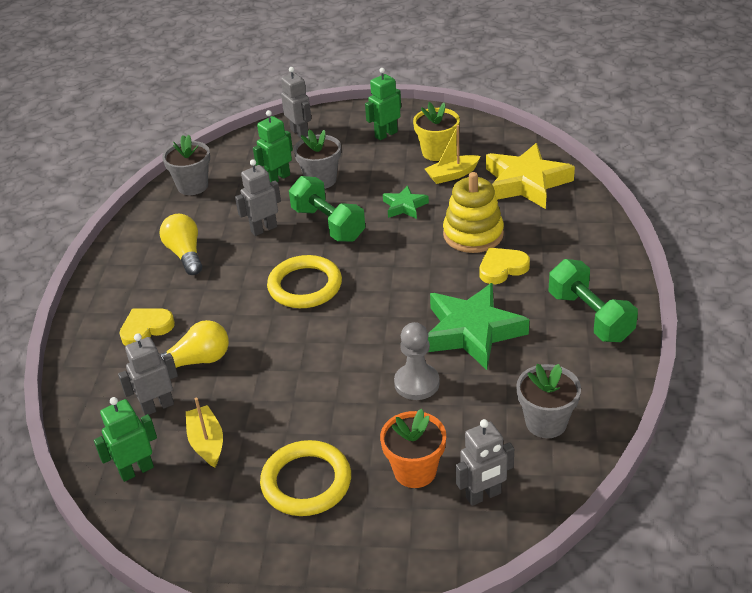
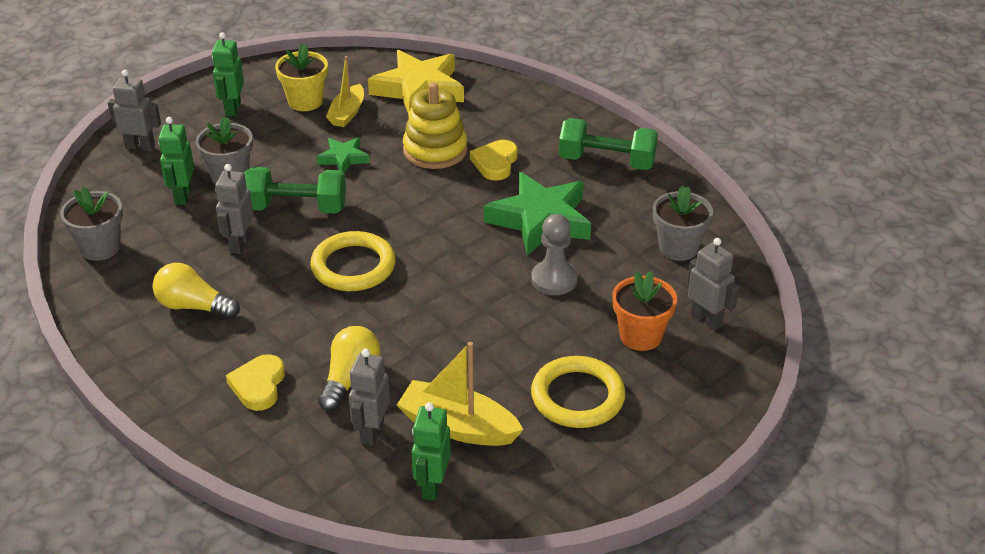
camera: 50 degrees left, 0 degrees up
yellow boat [186,398,223,467] -> yellow boat [397,342,524,446], size x1.51
grey robot [456,419,514,506] -> grey robot turned 60 degrees counterclockwise [688,238,739,330]

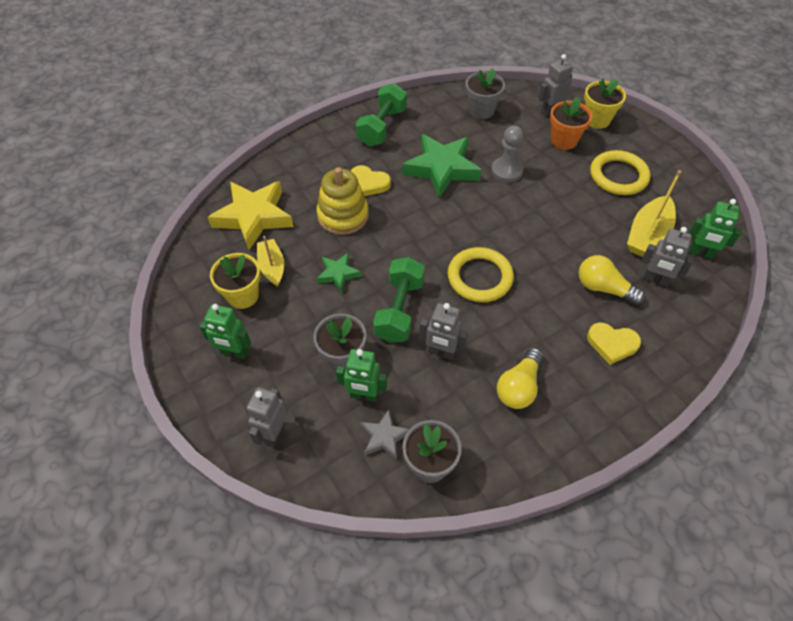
camera: 80 degrees left, 15 degrees up
yellow boat [326,56,364,127] -> yellow boat turned 135 degrees counterclockwise [257,236,284,287]
none -> grey star [360,409,409,460]
none -> yellow flower pot [584,78,626,129]

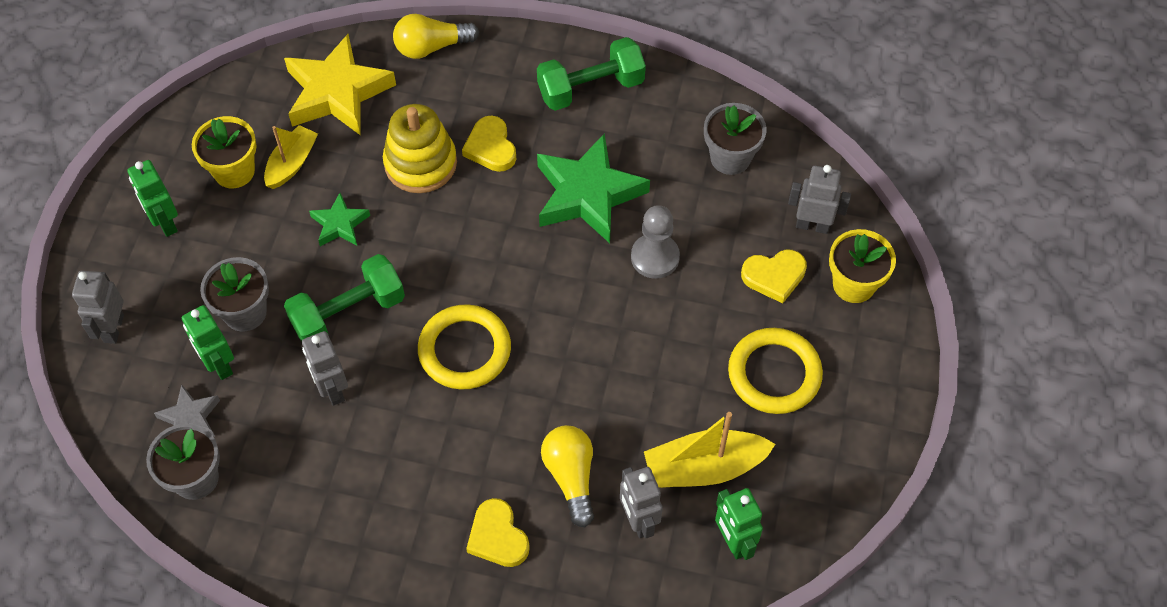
camera: 45 degrees right, 5 degrees up
grey robot [246,387,288,447] -> grey robot turned 60 degrees counterclockwise [72,270,124,344]
yellow light bulb [497,348,543,409] -> yellow light bulb moved to [393,14,479,59]
orange flower pot [550,97,592,150] -> yellow heart [741,250,807,303]

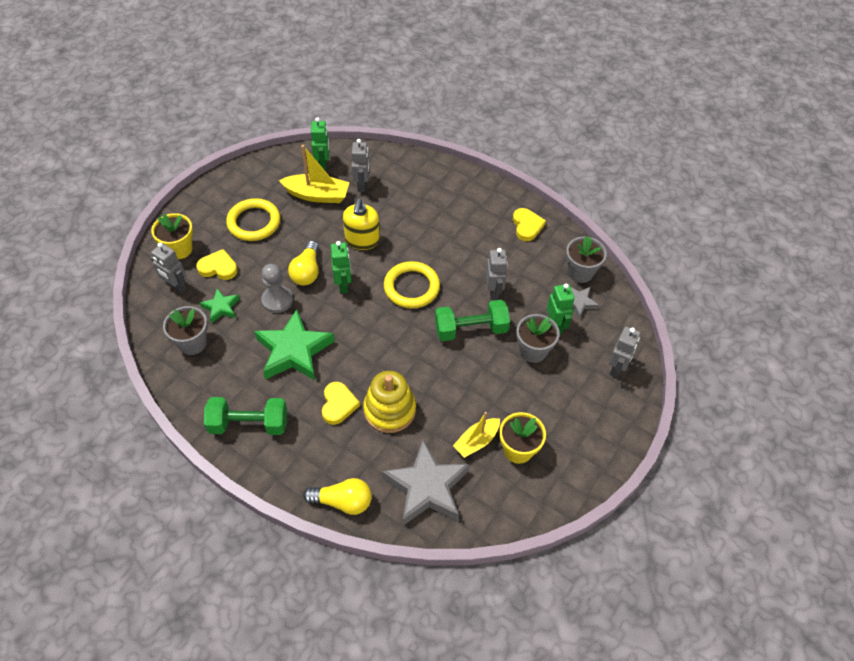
camera: 160 degrees left, 5 degrees down
green robot [127,160,178,237] -> green robot moved to [331,241,352,293]
yellow star [284,34,396,136] -> grey star [382,440,469,526]
green star [309,193,370,246] -> green star moved to [200,288,240,324]
yellow heart [466,498,530,567] -> yellow heart moved to [513,208,546,241]
yellow light bulb [541,425,594,527] -> yellow light bulb moved to [288,241,319,286]
none -> yellow soap dispenser [343,199,380,250]

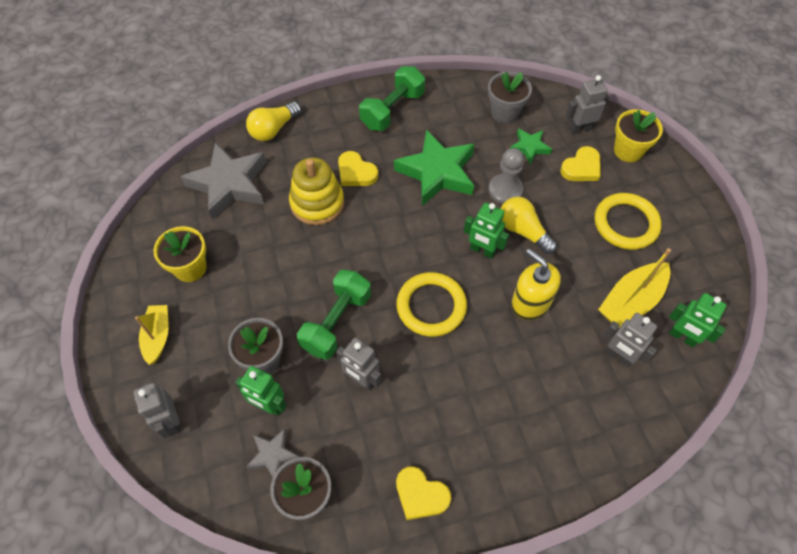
camera: 130 degrees right, 5 degrees up
yellow boat [453,412,500,458] -> yellow boat moved to [135,305,169,365]

